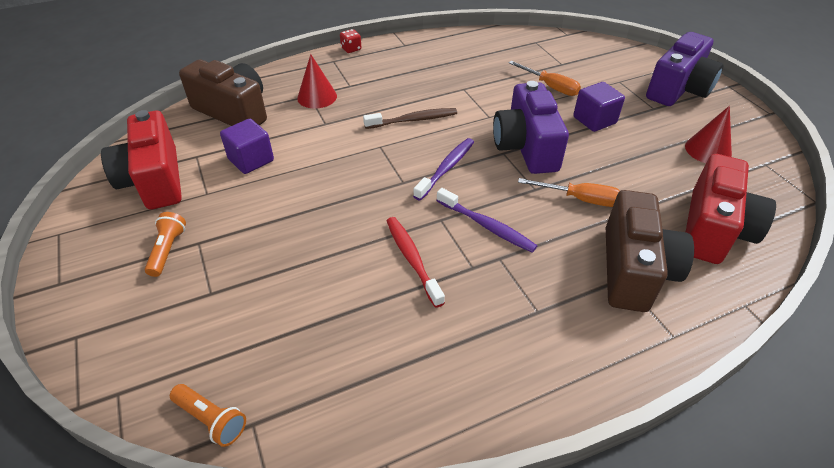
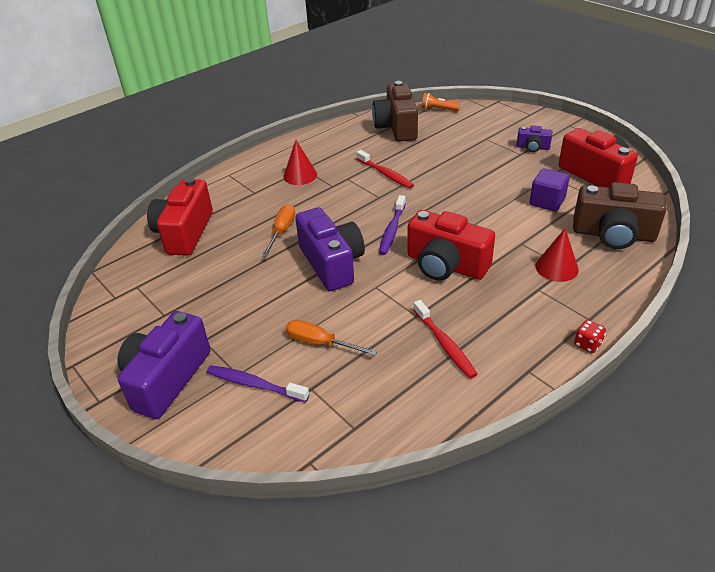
camera: 165 degrees right, 5 degrees down
orange flashlight [145,212,186,277] -> purple camera [517,125,553,152]
brown toothbrush [363,108,457,129] -> red camera [407,210,495,281]
purple toothbrush [436,188,537,253] -> purple toothbrush moved to [207,365,309,402]
orange screwdriver [518,178,620,207] -> orange screwdriver turned 105 degrees clockwise [262,204,295,257]
purple cube [573,82,625,132] -> none
brown camera [606,190,694,312] -> brown camera moved to [372,81,418,142]
red cone [685,106,732,163] -> red cone moved to [283,140,317,185]
none -> red toothbrush [414,300,478,379]

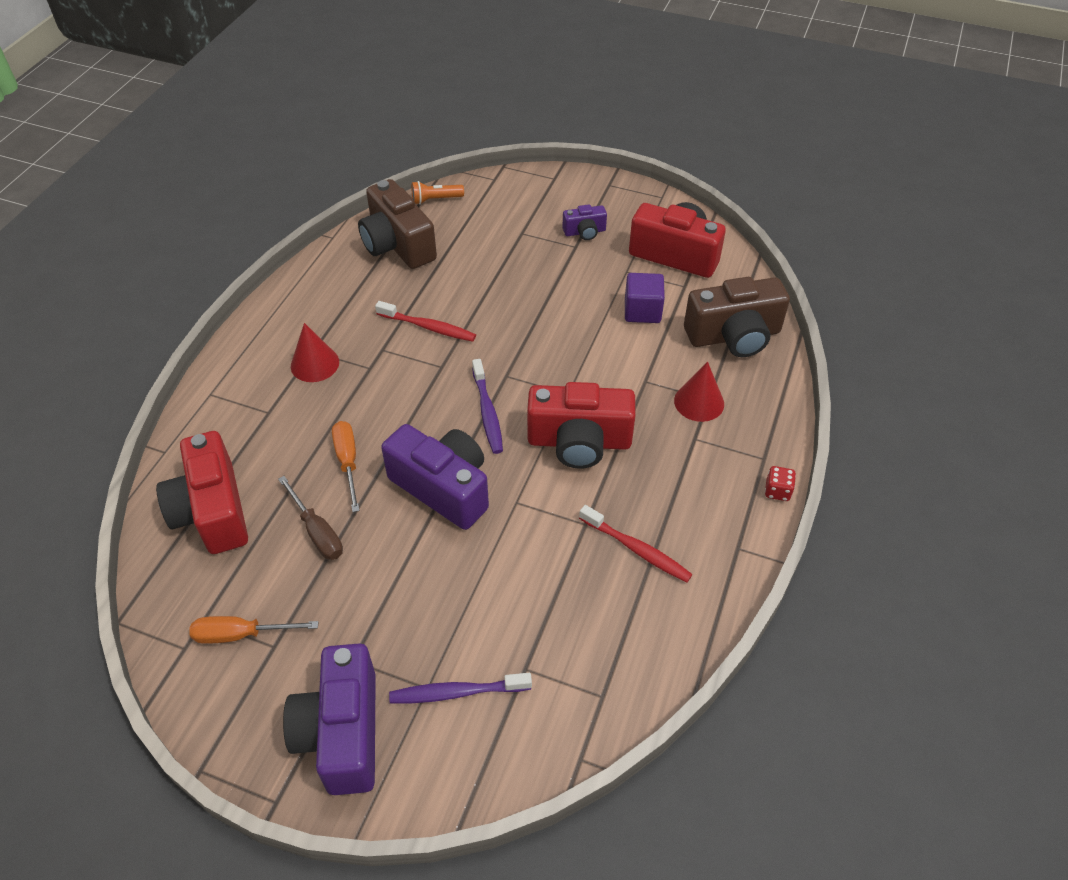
camera: 30 degrees left, 10 degrees up
orange screwdriver [286,320,377,356] -> orange screwdriver moved to [189,616,319,644]
none -> brown screwdriver [278,476,343,560]

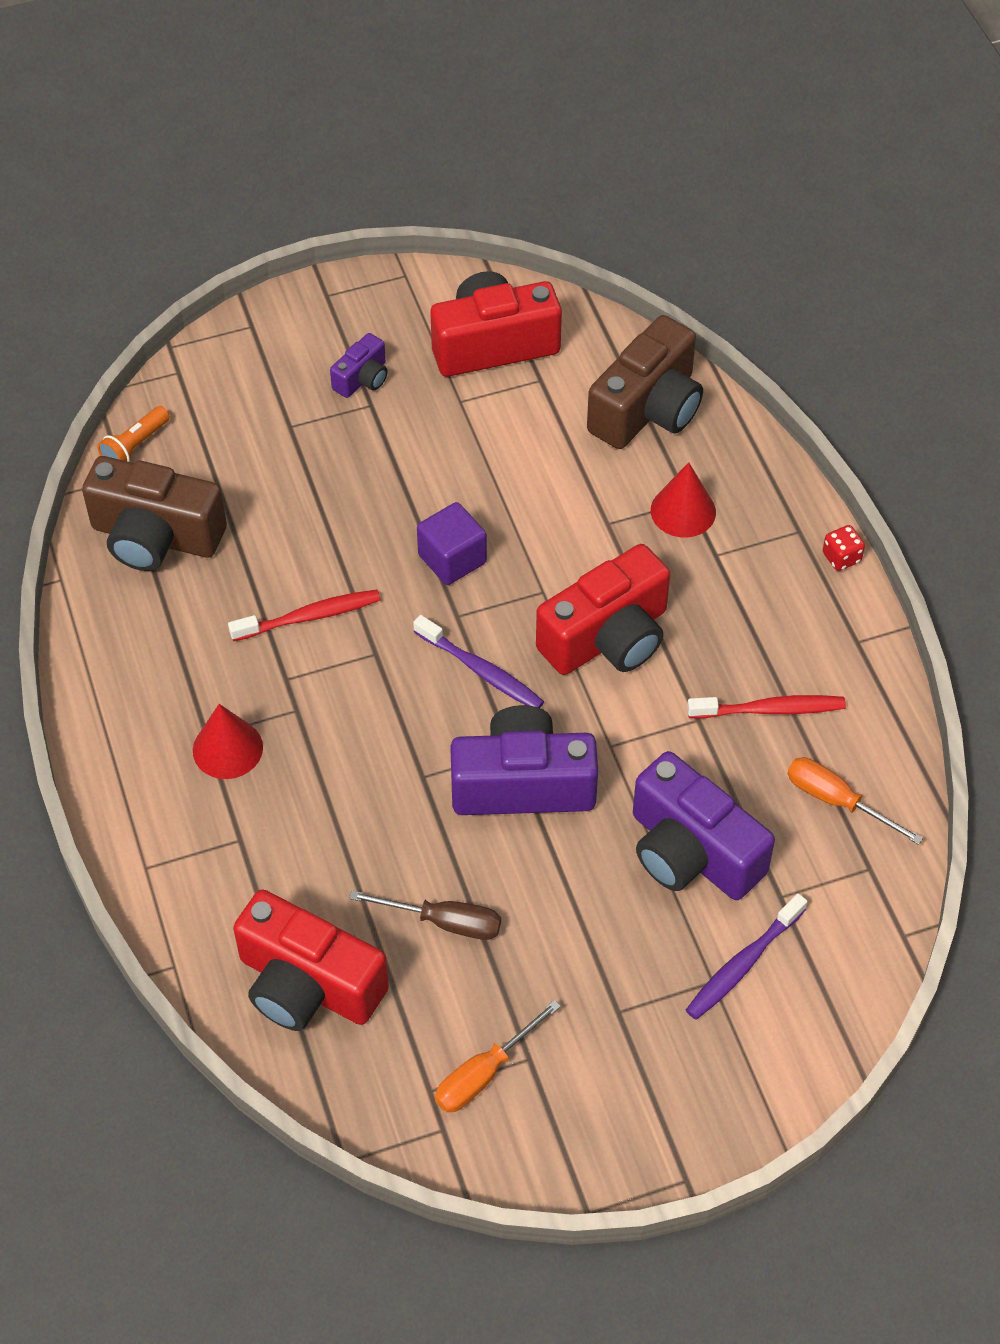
camera: 40 degrees left, 5 degrees up
purple camera [283,643,376,795] -> purple camera moved to [633,751,775,900]
orange screwdriver [332,421,360,512] -> orange screwdriver moved to [787,757,923,845]
purple cube [625,273,665,323] -> purple cube moved to [417,502,487,585]

